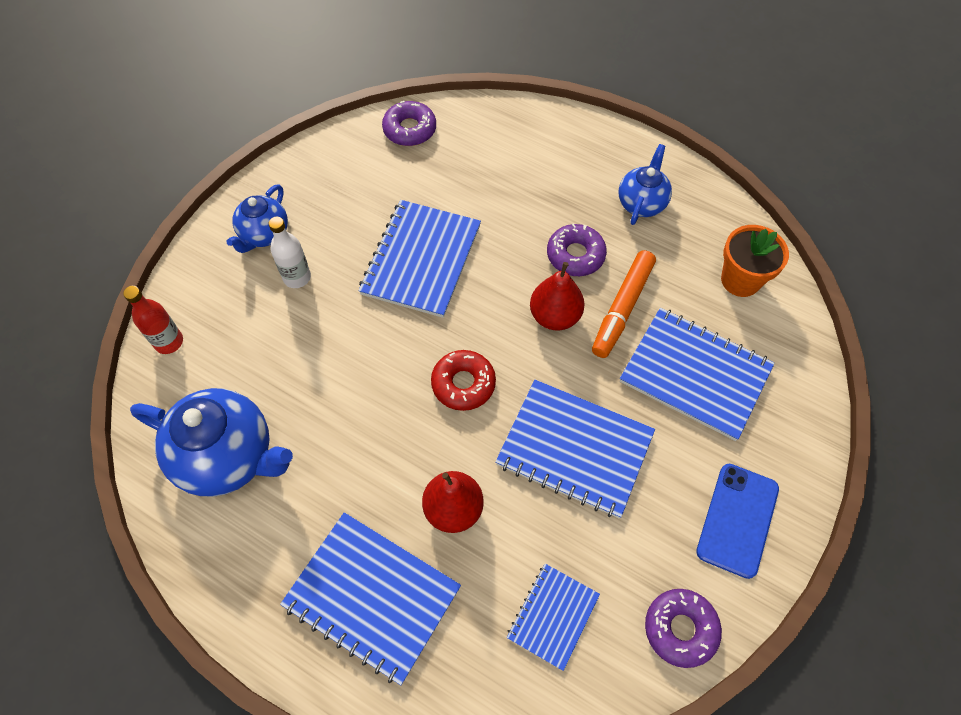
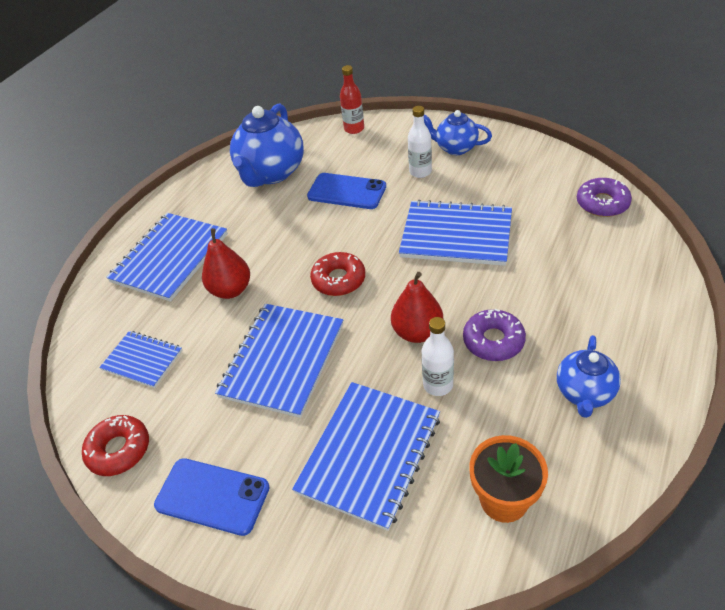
camera: 90 degrees right, 15 degrees down
orange marker [592,250,656,358] -> white bottle [422,317,454,396]
blue teapot [619,144,672,225] -> blue teapot turned 90 degrees clockwise [557,335,621,418]
purple donut [645,589,722,668] -> red donut [82,415,149,476]
none -> blue phone [307,173,386,209]

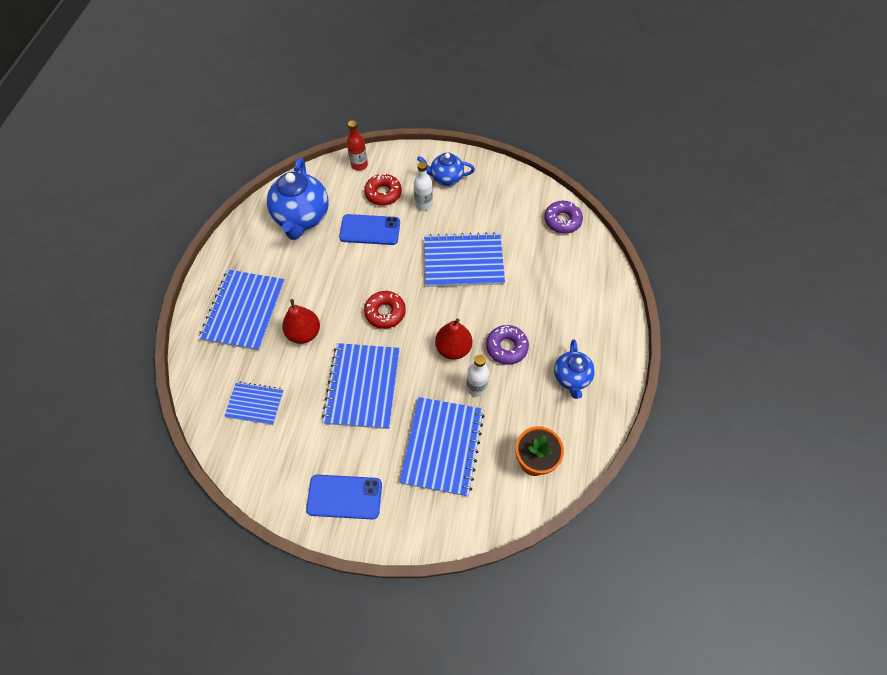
camera: 20 degrees left, 15 degrees up
red donut [82,415,149,476] -> red donut moved to [364,173,402,206]

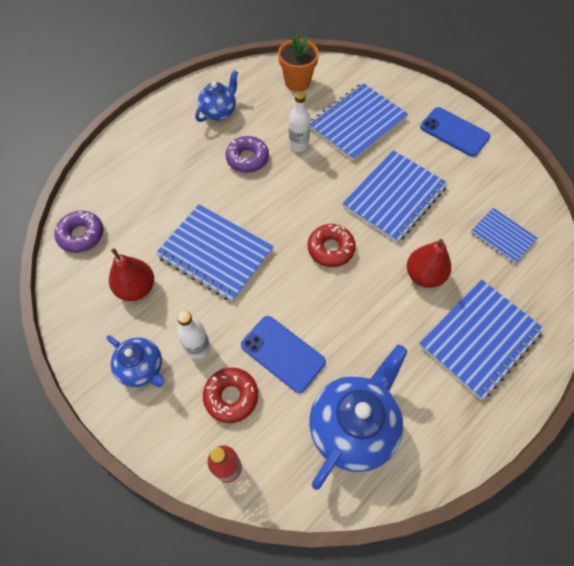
camera: 145 degrees left, 0 degrees up
red pear [435,318,472,360] -> red pear moved to [109,248,154,301]

